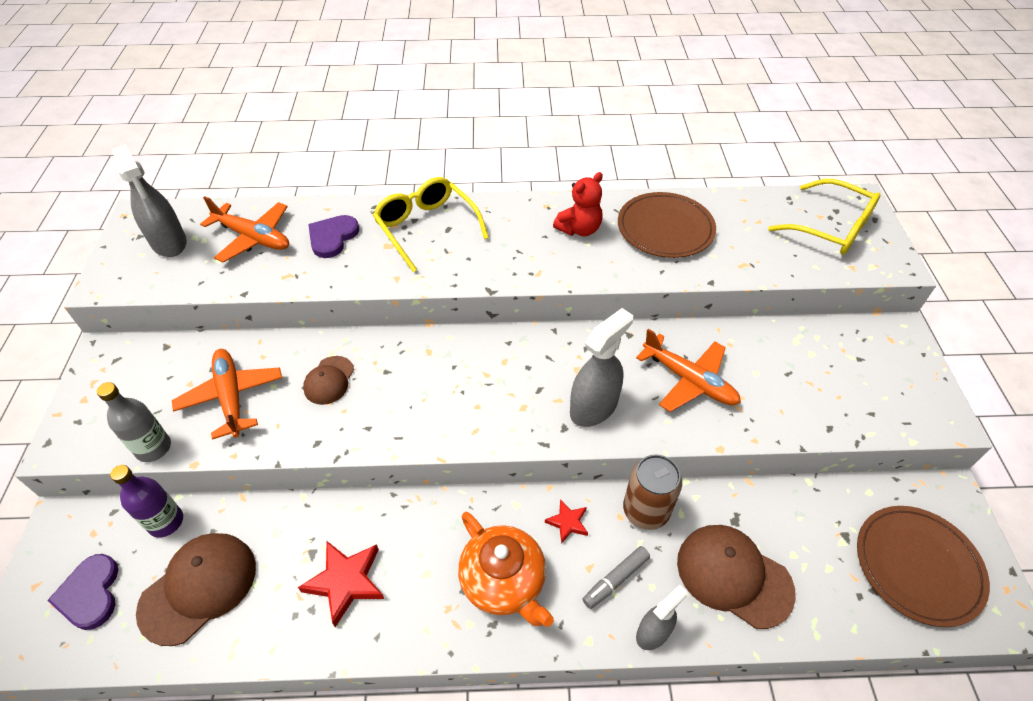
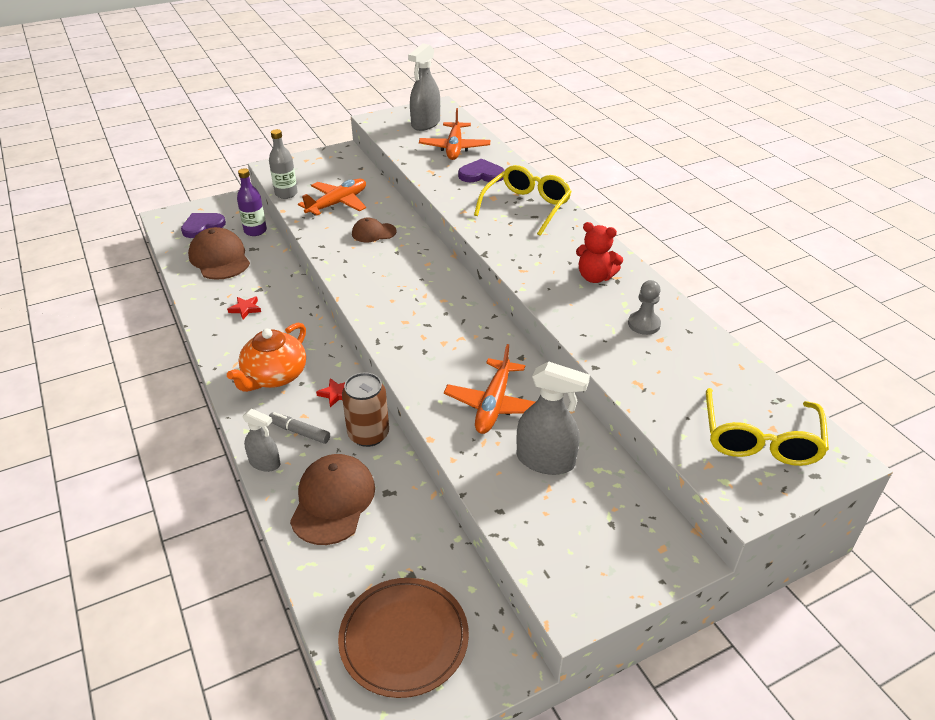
camera: 65 degrees right, 10 degrees down
brown cap [136,533,256,646] -> brown cap turned 135 degrees counterclockwise [188,227,250,280]
red star [298,541,384,627] -> red star [227,296,261,319], size x0.56
grey spray bottle [570,308,633,427] -> grey spray bottle moved to [516,361,590,475]
brown plate [618,192,716,258] -> grey pawn [628,280,661,335]

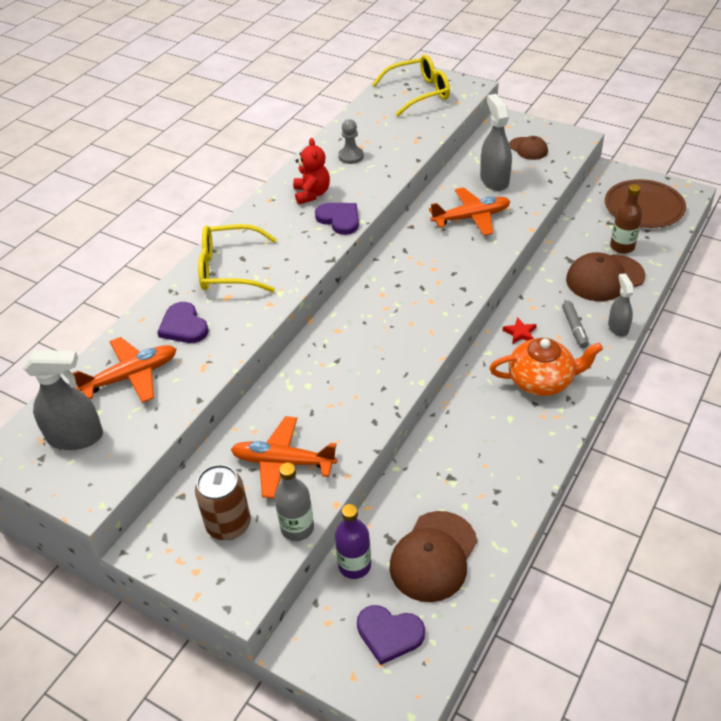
camera: 120 degrees left, 5 degrees up
red star [227,296,261,319] -> none
brown can [342,372,389,447] -> brown can moved to [195,464,251,540]
brown cap [352,217,397,242] -> brown cap moved to [509,136,548,160]
none -> purple heart [315,203,359,235]
none -> brown bottle [610,184,642,254]

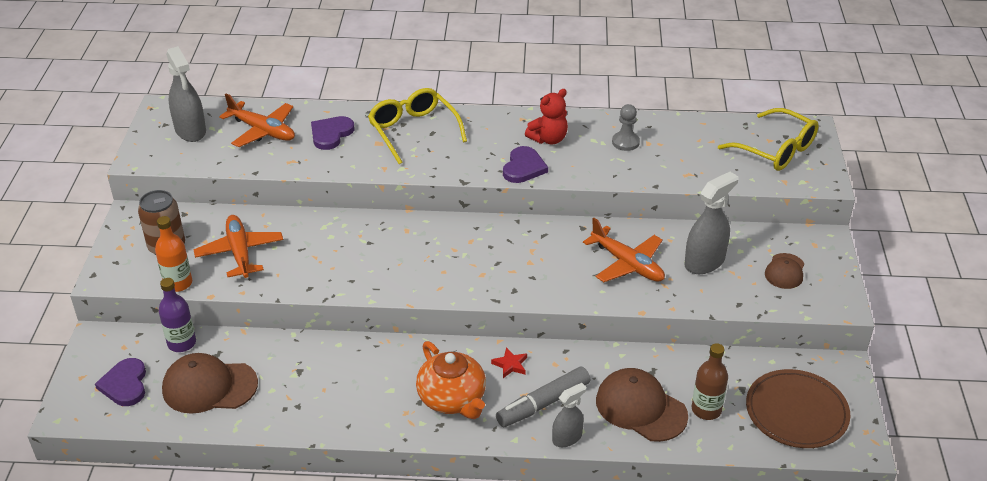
camera: 60 degrees right, 5 degrees down
grey bottle [274,463,314,541] -> orange bottle [155,216,192,292]
grey marker [562,301,589,348] -> grey marker [496,366,590,427], size x1.58

